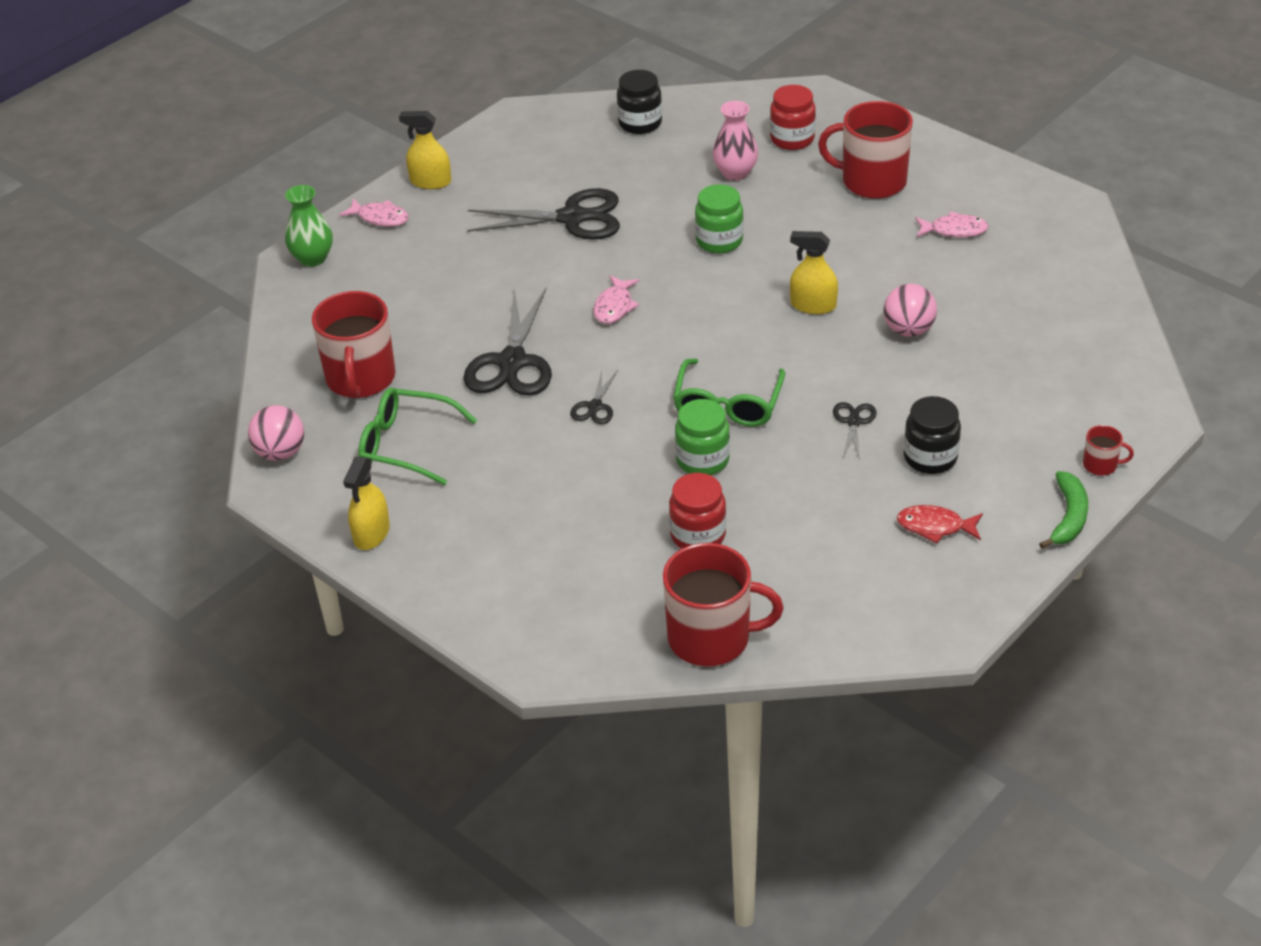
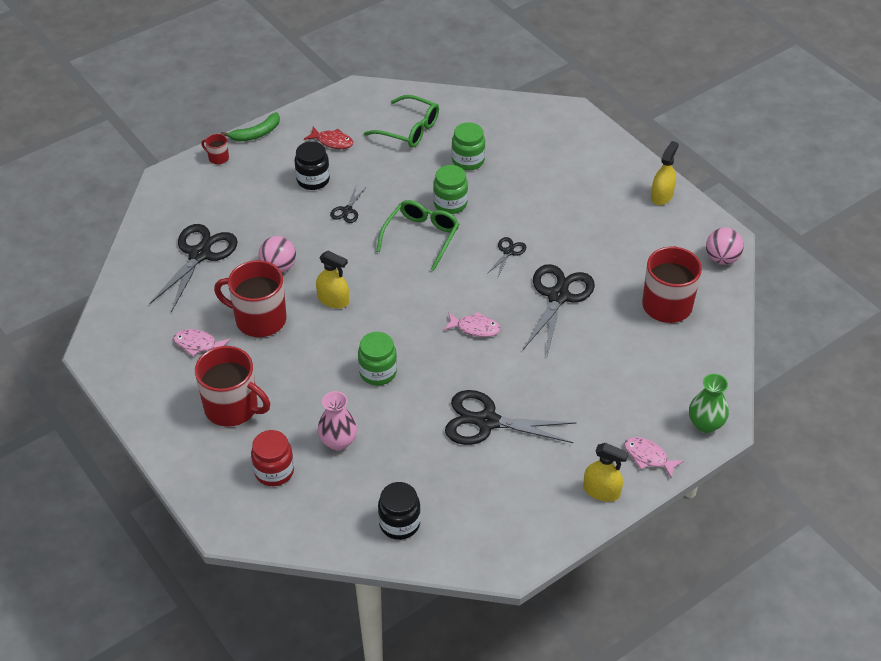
camera: 170 degrees left, 5 degrees up
green glasses [358,388,477,485] -> green glasses moved to [364,95,439,148]
pink fish [594,275,639,324] -> pink fish turned 75 degrees clockwise [443,312,501,337]
red mug [663,543,783,666] -> red mug moved to [214,260,286,337]
red jar [669,473,726,549] -> green jar [452,122,485,171]
green banana [1039,471,1088,549] -> green banana turned 150 degrees counterclockwise [221,112,280,142]
none -> black scissors [150,224,238,312]

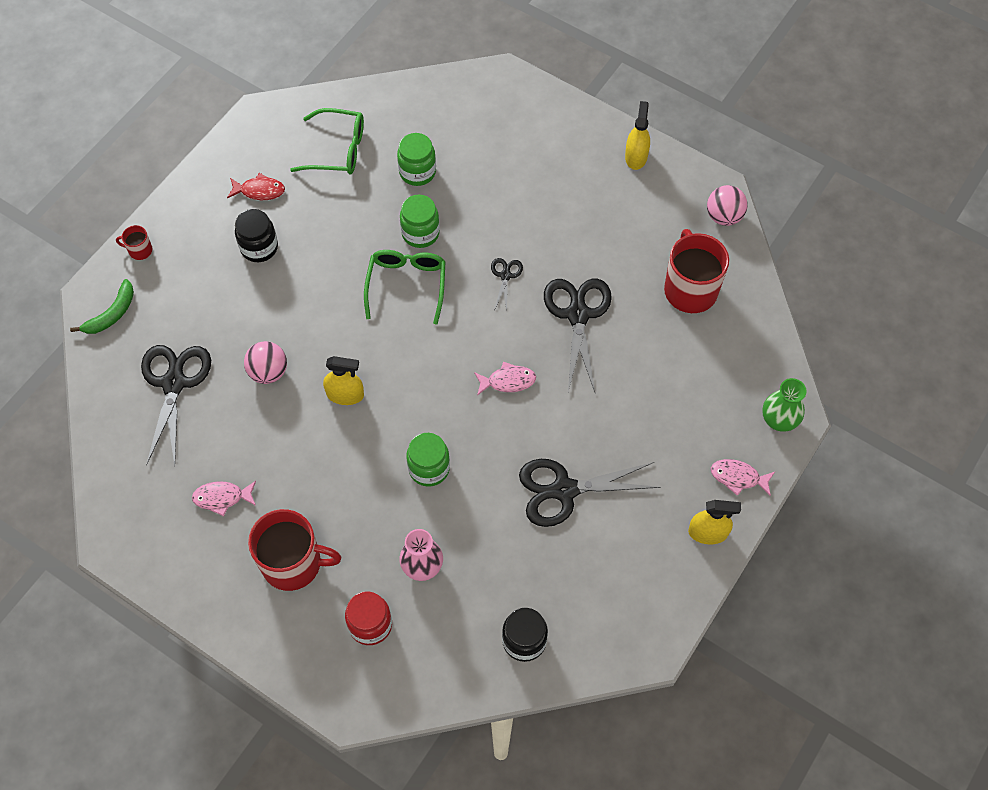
camera: 20 degrees left, 15 degrees up
red mug [214,260,286,337] -> none
green banana [221,112,280,142] -> green banana moved to [70,279,134,334]
black scissors [330,186,366,223] -> none

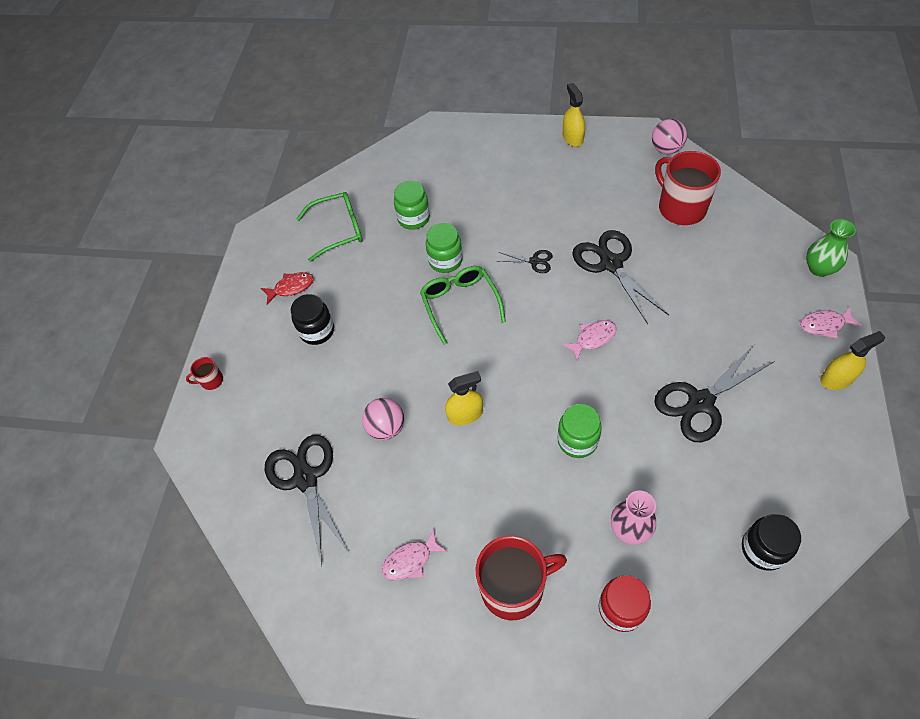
camera: 20 degrees left, 5 degrees down
green banana [70,279,134,334] -> none
black scissors [491,258,523,310] -> black scissors turned 120 degrees clockwise [497,250,553,273]

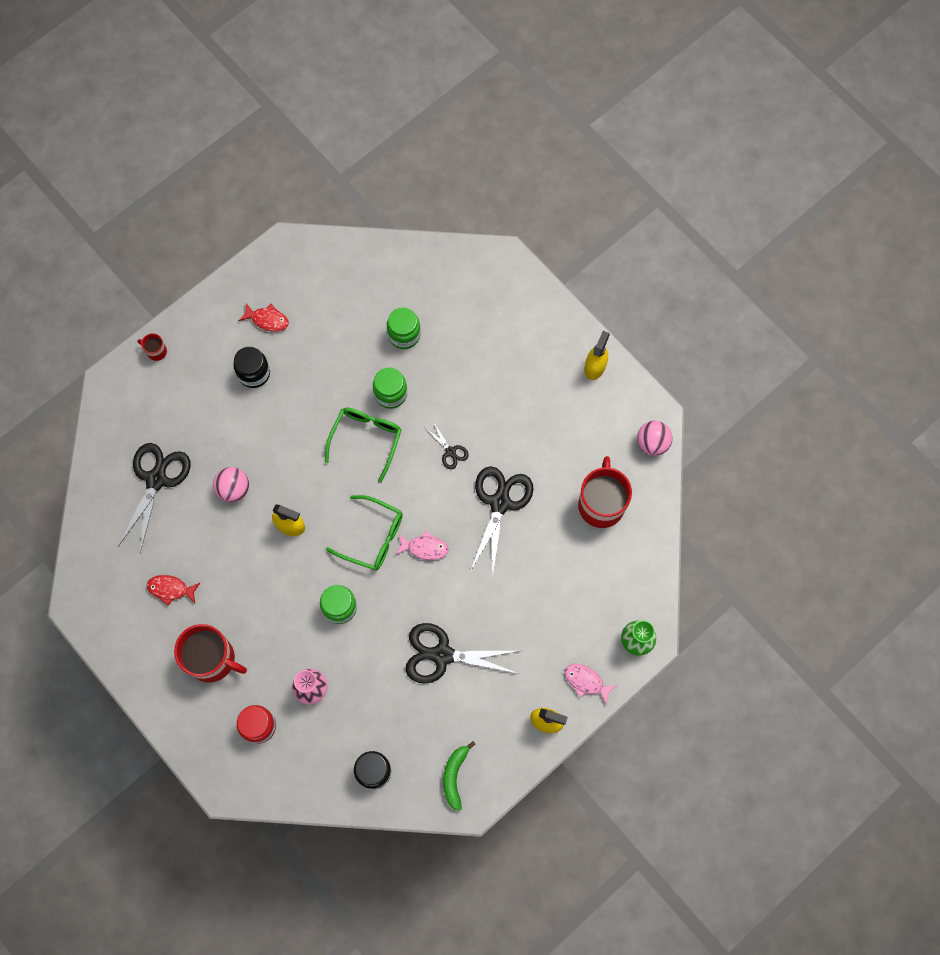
camera: 35 degrees right, 15 degrees up
green glasses [296,192,363,262] -> green glasses moved to [326,495,403,570]
pink fish [382,528,448,580] -> red fish [147,575,200,606]
none -> green banana [443,741,476,811]

